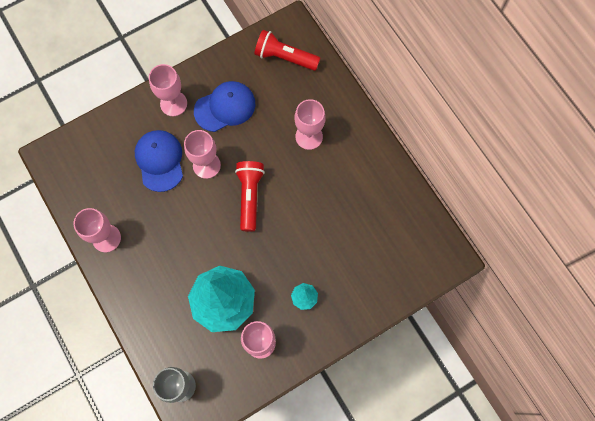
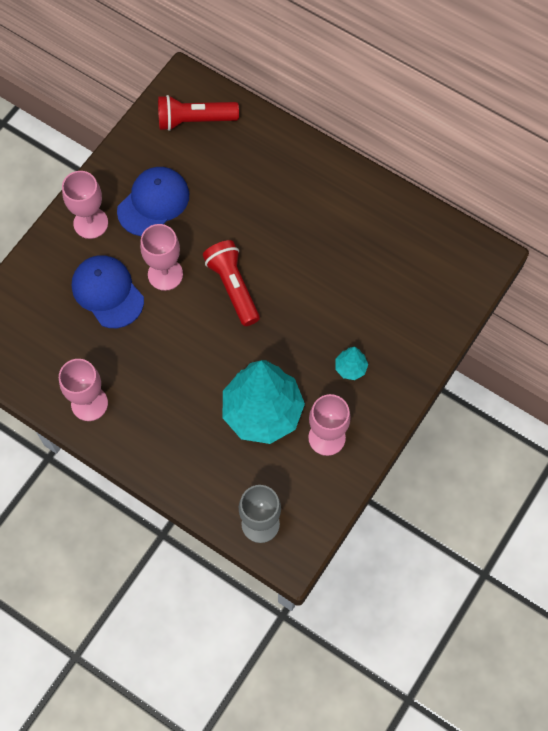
camera: 25 degrees left, 5 degrees down
pink goblet [294,99,326,150] -> none

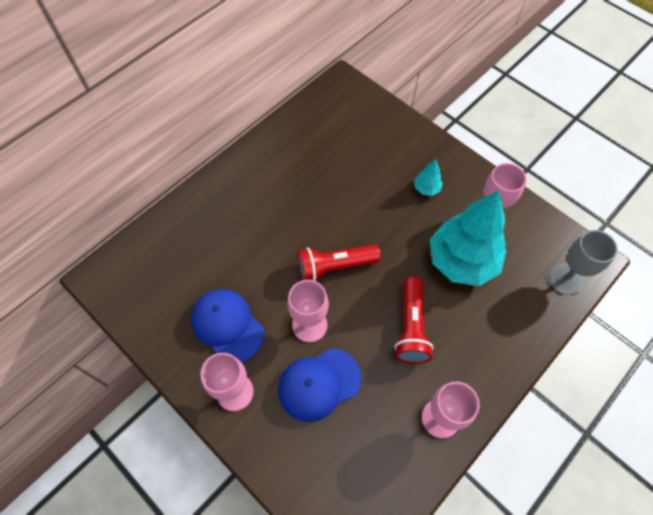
camera: 80 degrees left, 5 degrees down
red flashlight [158,95,239,131] -> red flashlight moved to [394,277,434,364]

